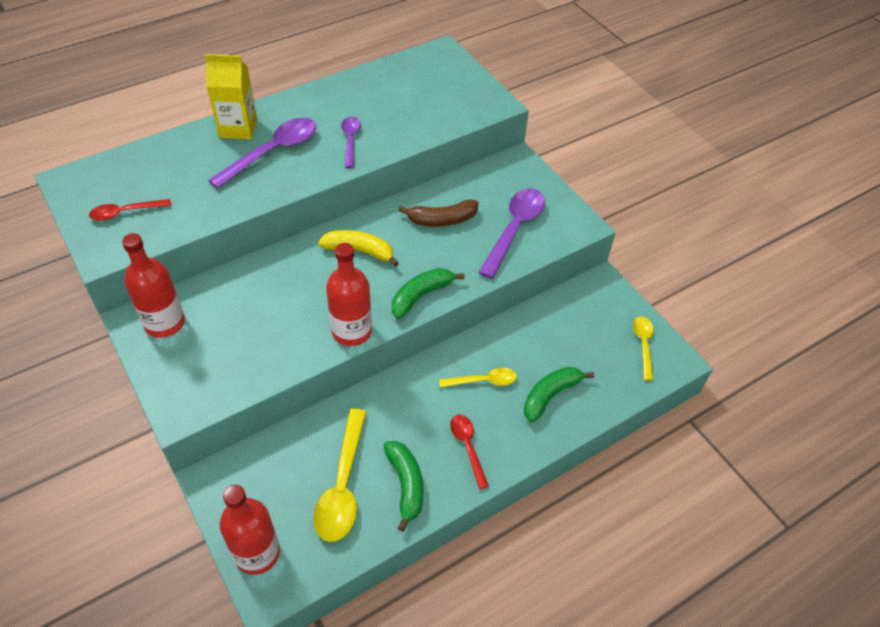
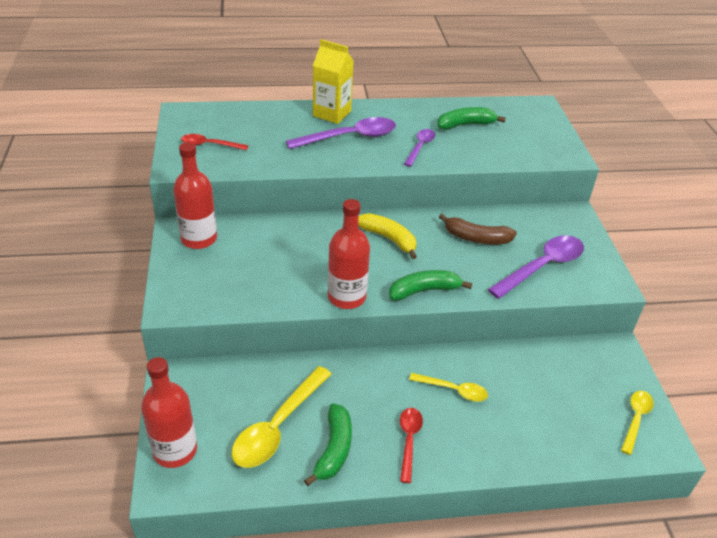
camera: 25 degrees right, 10 degrees down
green banana [524,367,594,422] -> green banana moved to [437,107,506,130]

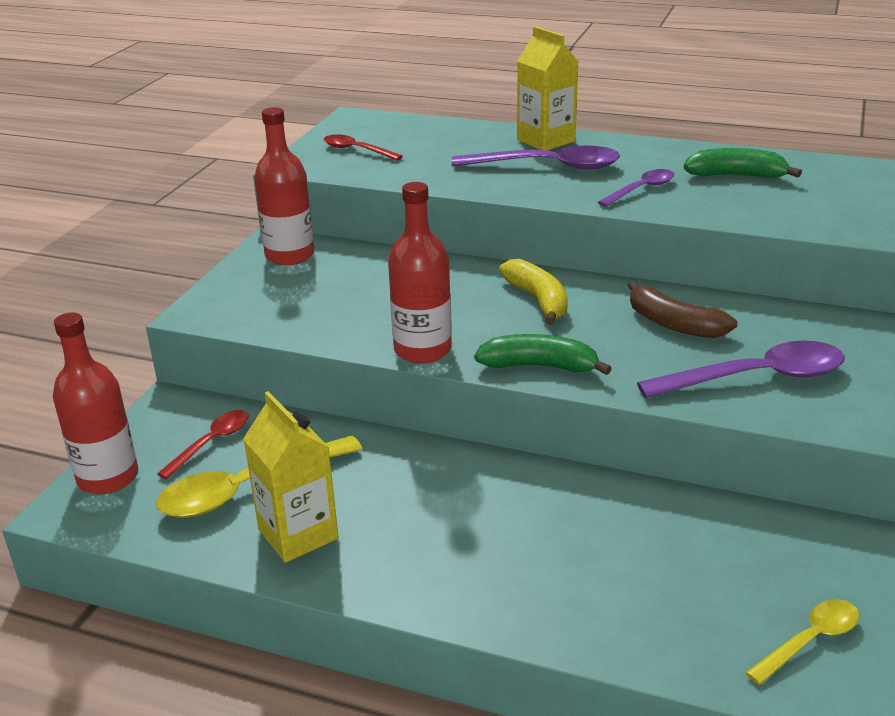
camera: 30 degrees right, 10 degrees down
green banana [304,403,352,486] -> yellow carton [243,391,339,563]
red spoon [400,408,423,483] -> red spoon moved to [157,410,249,479]
yellow spoon [409,373,488,401] -> none

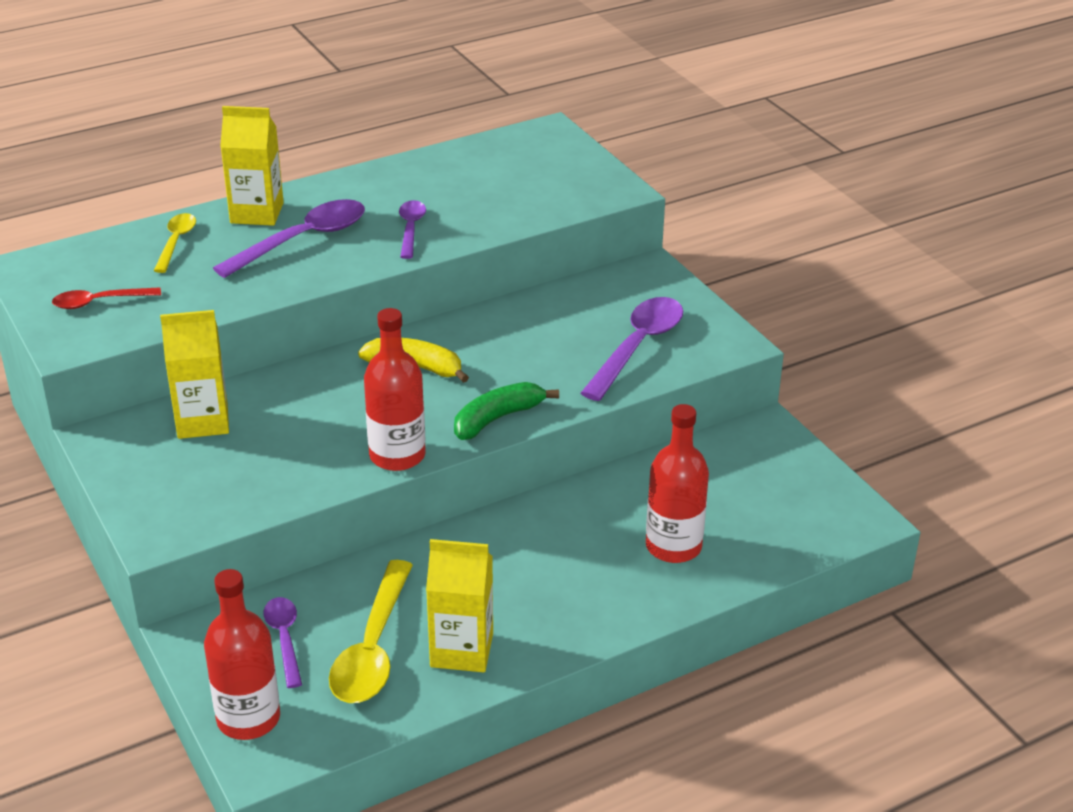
camera: 50 degrees left, 5 degrees up
red spoon [157,410,249,479] -> purple spoon [264,597,302,688]
red bottle [254,107,314,265] -> red bottle moved to [646,404,709,563]
brown banana [628,281,737,338] -> none
green banana [684,148,802,178] -> none
yellow spoon [745,599,859,685] -> yellow spoon moved to [154,213,196,273]
none -> yellow carton [160,310,229,439]

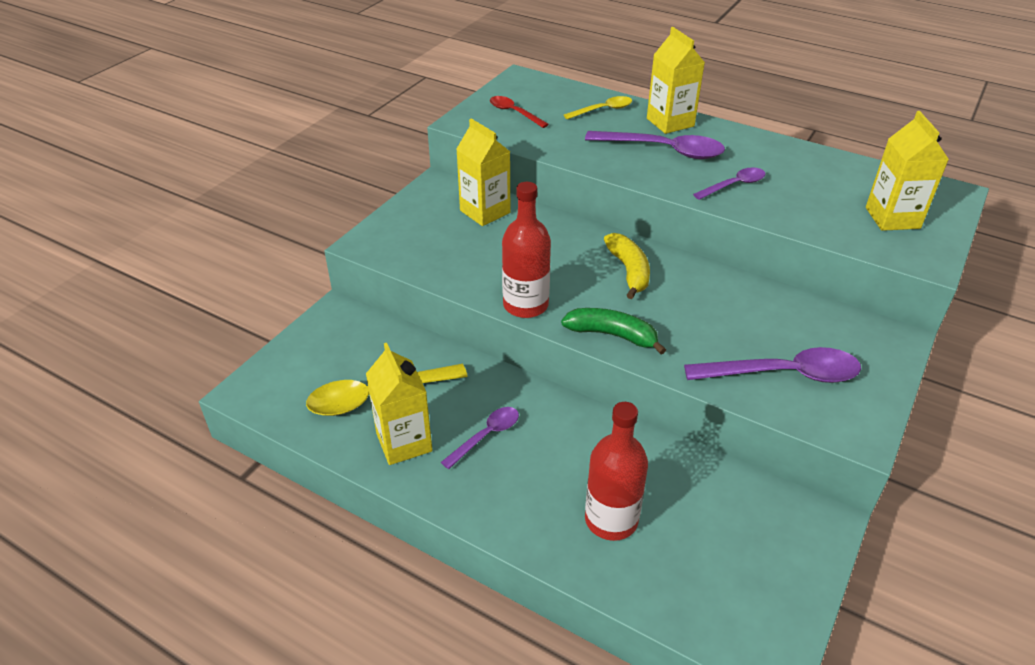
camera: 60 degrees right, 5 degrees up
red bottle [204,569,280,740] -> none
purple spoon [264,597,302,688] -> purple spoon moved to [441,407,519,469]
none -> yellow carton [866,111,949,231]

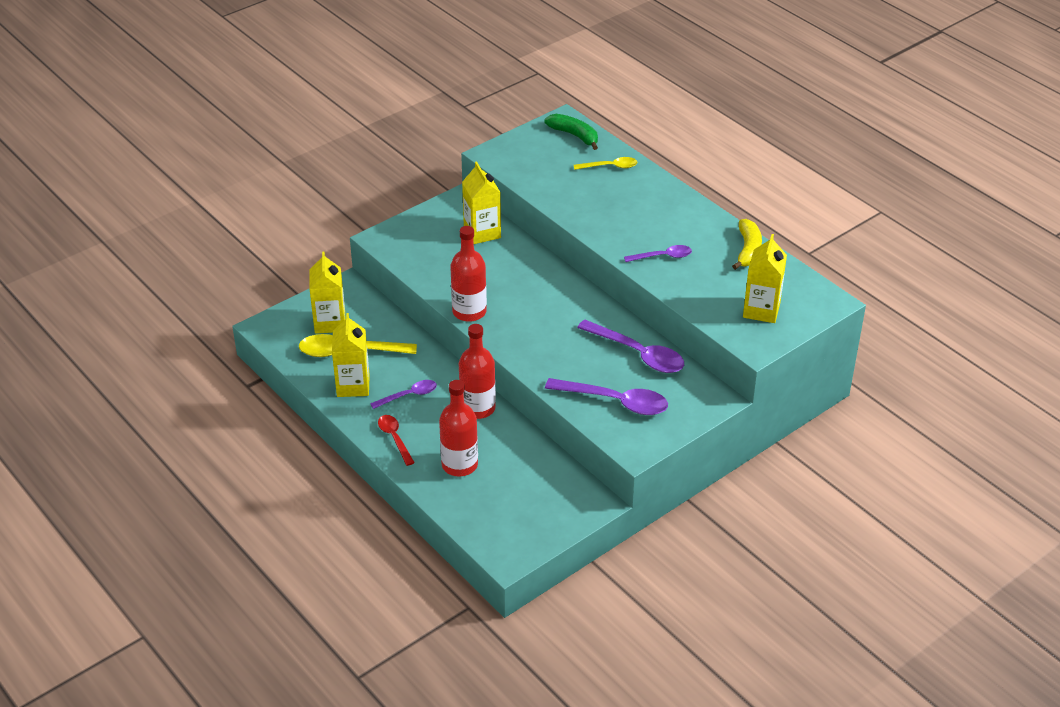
camera: 20 degrees right, 0 degrees up
red spoon [490,96,549,128] -> red spoon moved to [378,415,415,466]
green banana [561,308,666,354] -> green banana moved to [544,114,598,150]
purple spoon [585,131,725,159] -> purple spoon moved to [577,320,684,373]
yellow banana [604,233,650,299] -> yellow banana moved to [732,219,762,270]
yellow carton [647,27,705,134] -> yellow carton moved to [309,252,345,334]
none -> red bottle [459,324,496,419]

